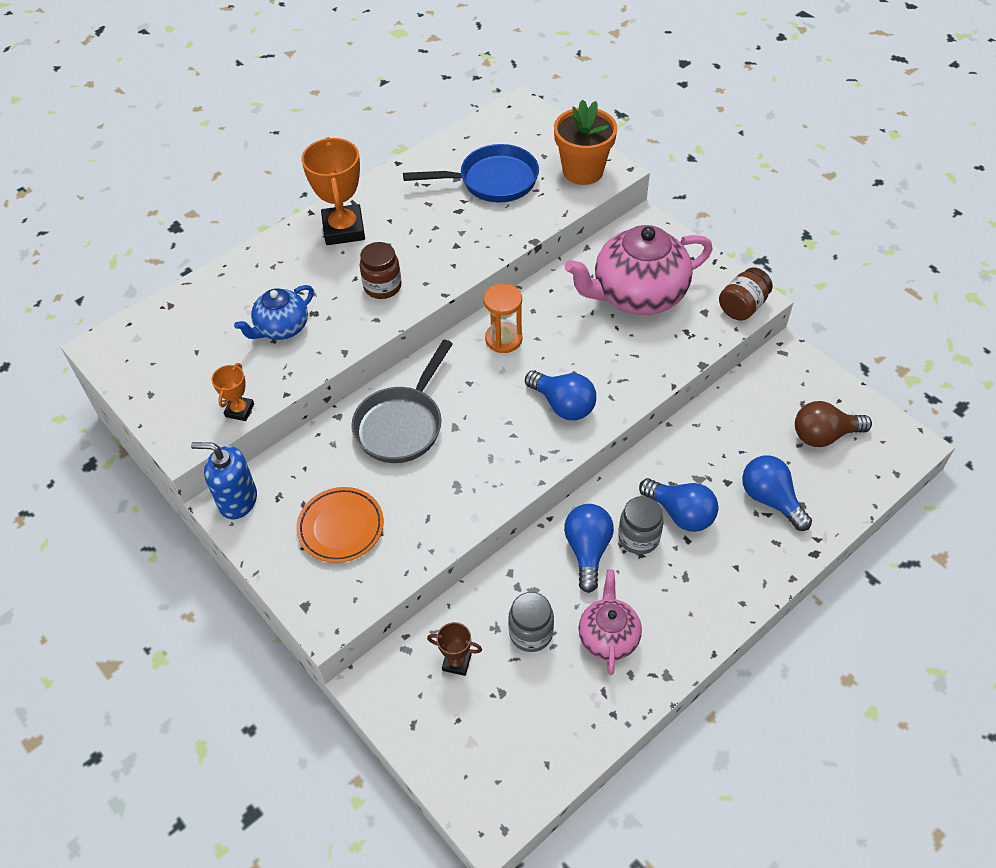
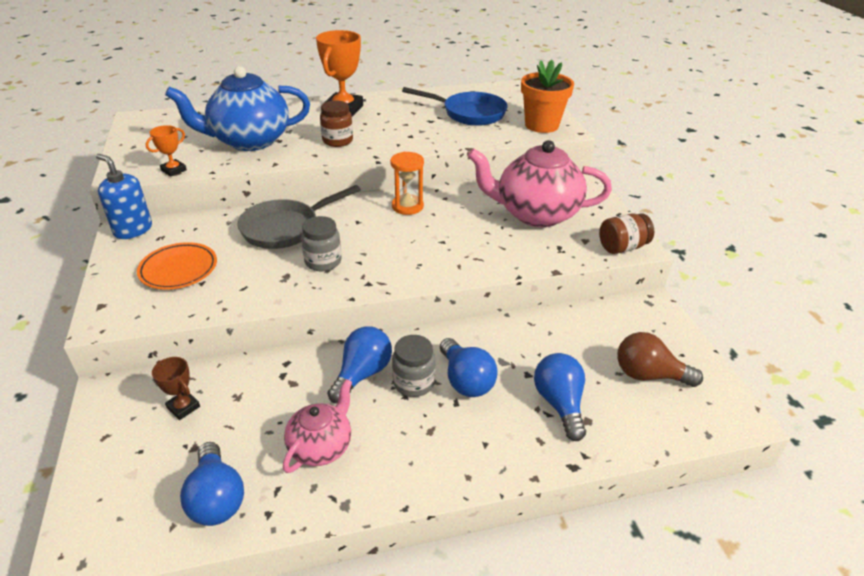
camera: 25 degrees right, 15 degrees down
blue teapot [234,285,314,340] -> blue teapot [165,66,310,151], size x1.82
grey jar [508,592,554,652] -> grey jar moved to [301,216,341,271]
blue light bulb [525,370,596,420] -> blue light bulb moved to [180,442,244,526]

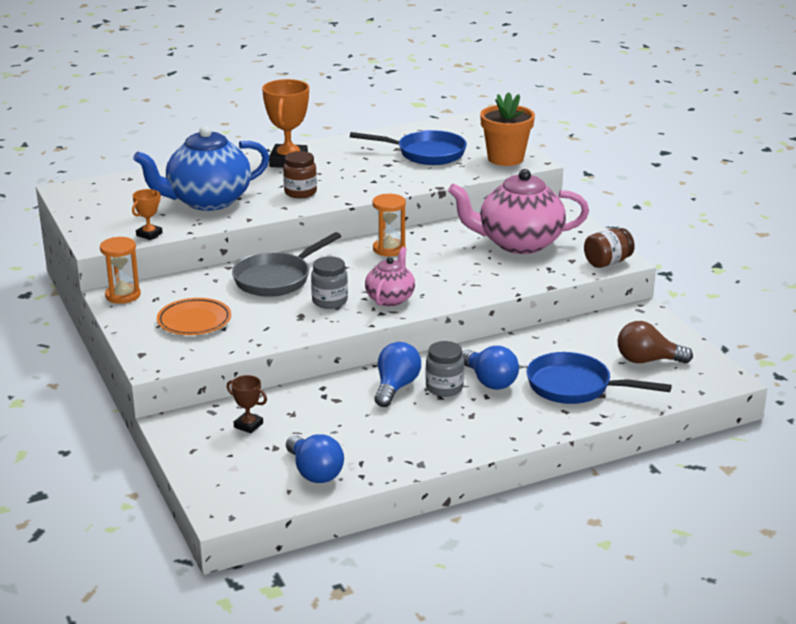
camera: 10 degrees left, 10 degrees down
blue soap dispenser [96,154,152,239] -> orange hourglass [100,237,141,304]
pink teapot [283,379,352,473] -> pink teapot moved to [365,247,415,306]
blue light bulb [534,353,586,441] -> blue pan [527,352,672,404]

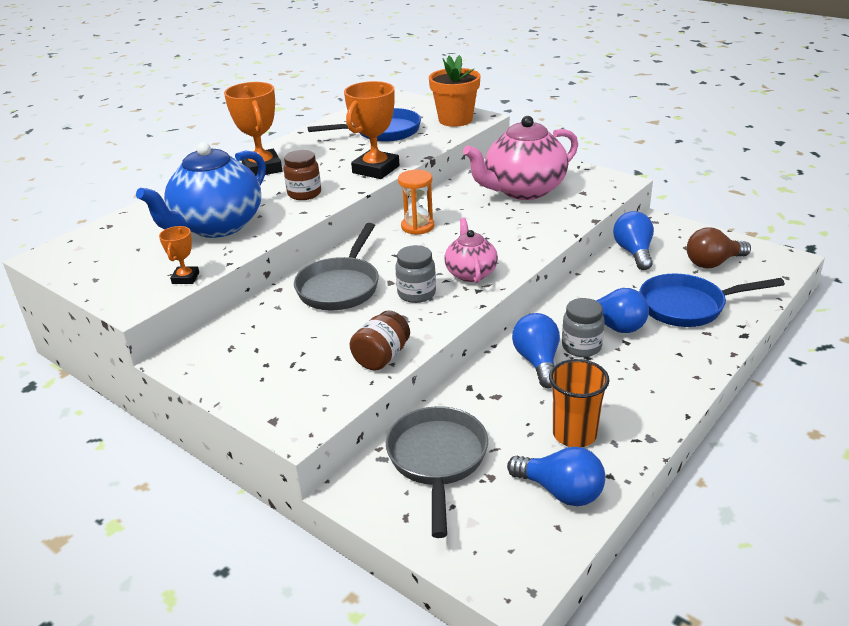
camera: 25 degrees left, 5 degrees up
orange hourglass [100,237,141,304] -> none
orange plate [157,298,231,335] -> none
brown trophy [227,375,267,433] -> grey pan [386,406,488,538]
brown jar [584,228,635,268] -> brown jar moved to [350,311,410,371]
none -> orange trophy [344,81,400,179]
none -> orange cup [549,359,609,447]
none -> blue light bulb [613,211,654,270]

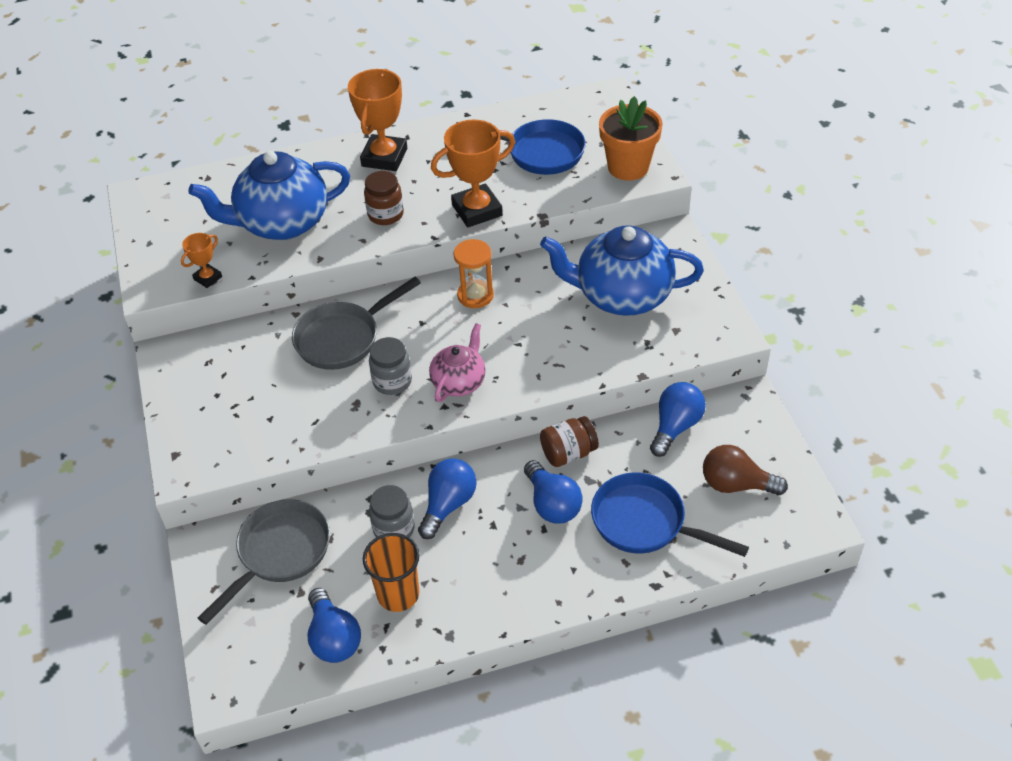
camera: 35 degrees right, 15 degrees up
brown jar [350,311,410,371] -> brown jar moved to [540,416,599,467]
pink teapot [463,116,578,200] -> blue teapot [540,225,704,316]
grey jar [562,298,605,357] -> grey jar moved to [369,485,415,538]

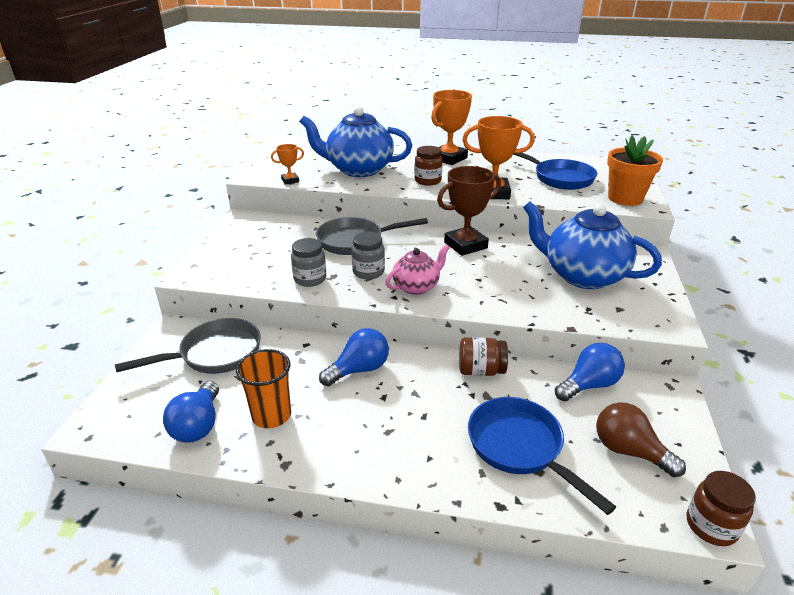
camera: 25 degrees right, 15 degrees down
grey jar [369,485,415,538] -> grey jar moved to [291,238,326,287]
orange hourglass [453,239,494,308] -> brown trophy [437,166,501,256]
blue light bulb [524,460,583,524] -> none
none -> brown jar [687,471,756,546]

